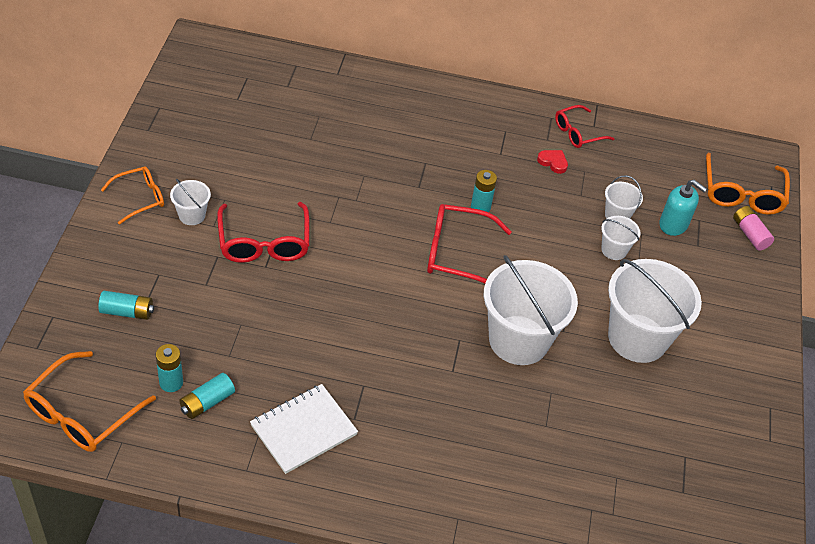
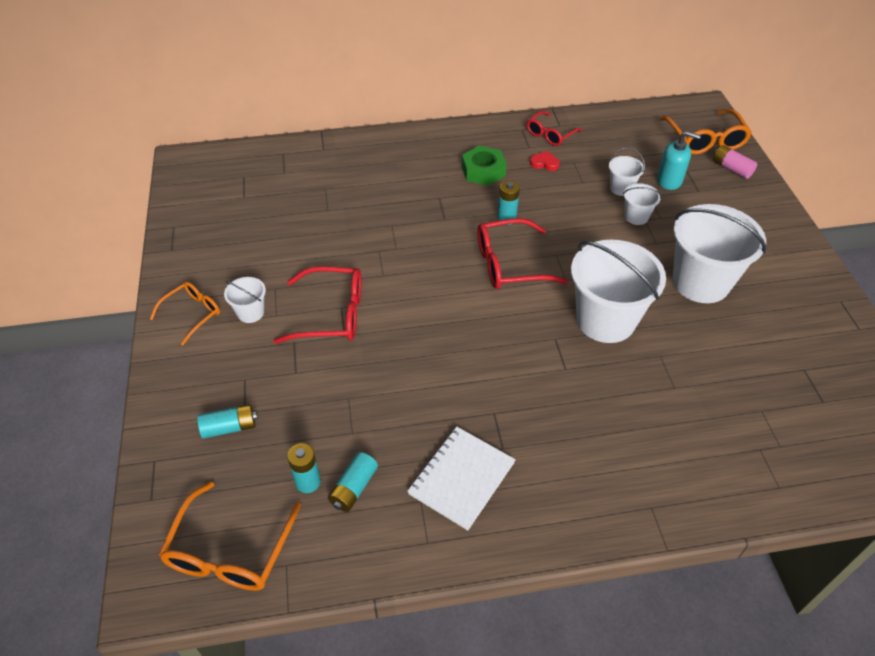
camera: 15 degrees left, 0 degrees up
red glasses [217,202,310,263] -> red glasses turned 60 degrees counterclockwise [273,266,361,344]
none -> green nut [462,146,507,186]

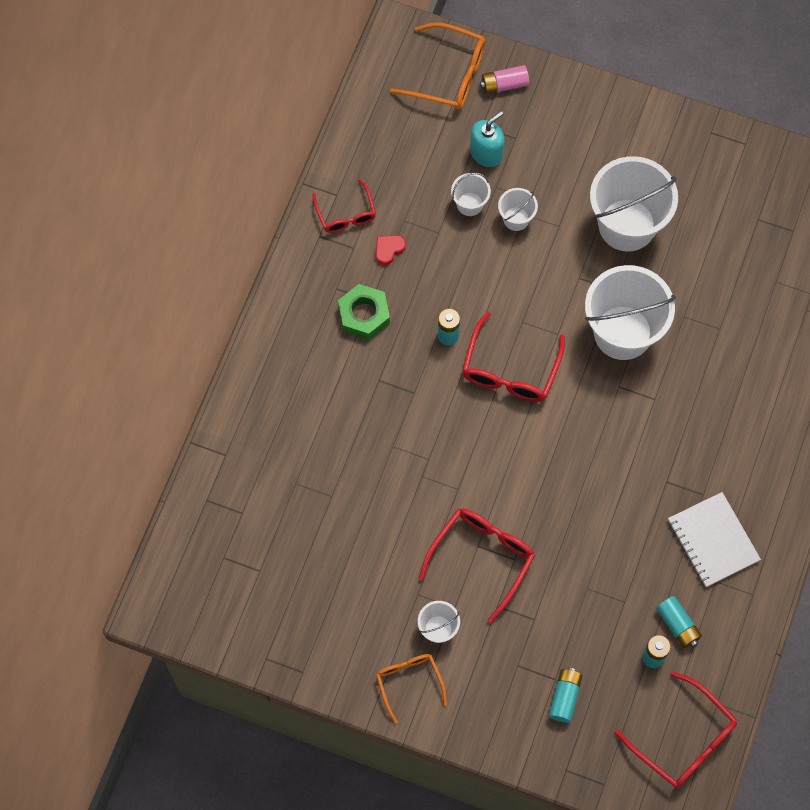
camera: 60 degrees left, 20 degrees up
orange glasses [159,482,301,591] -> red glasses [615,671,737,788]

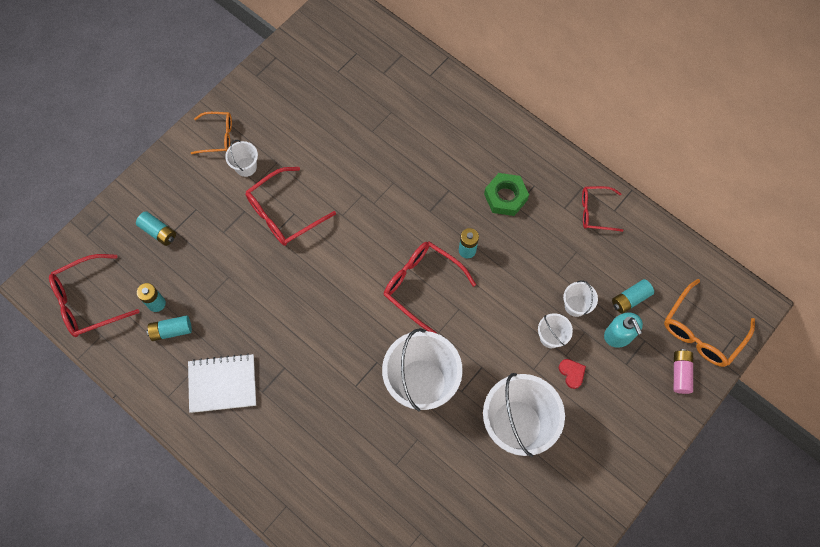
camera: 110 degrees right, 0 degrees up
red heart [376,235,406,265] -> red heart moved to [559,359,586,389]
red glasses [419,508,535,623] -> red glasses turned 90 degrees clockwise [245,167,336,246]
none -> turquoise battery [612,279,654,314]

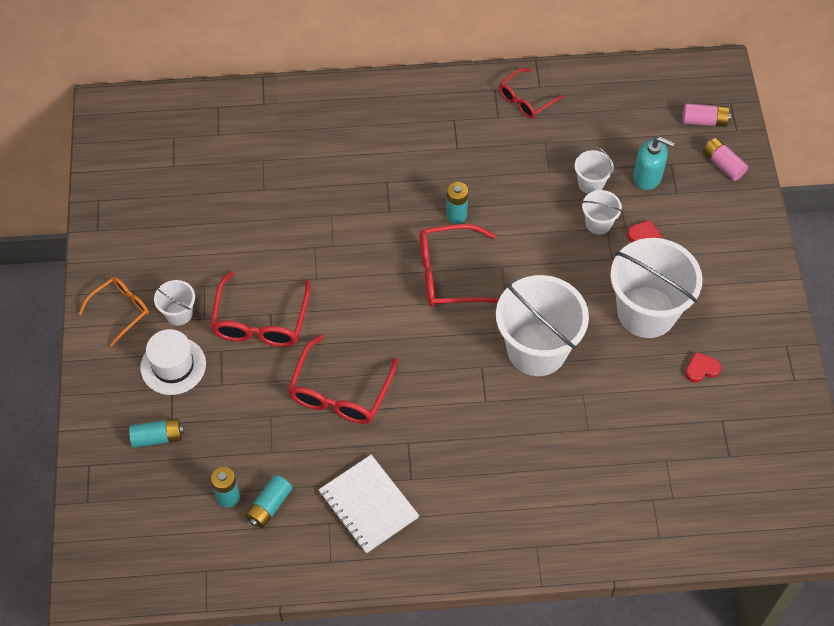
camera: 45 degrees left, 10 degrees down
red glasses [49,254,139,337] -> red glasses moved to [288,335,398,424]
white notebook [188,354,256,413] -> white notebook turned 75 degrees counterclockwise [319,455,419,553]
green nut [484,173,529,216] -> none
turquoise battery [612,279,654,314] -> none
orange glasses [664,279,755,367] -> pink battery [683,103,731,127]
none -> white hat [140,329,206,395]
none -> red heart [685,352,721,383]

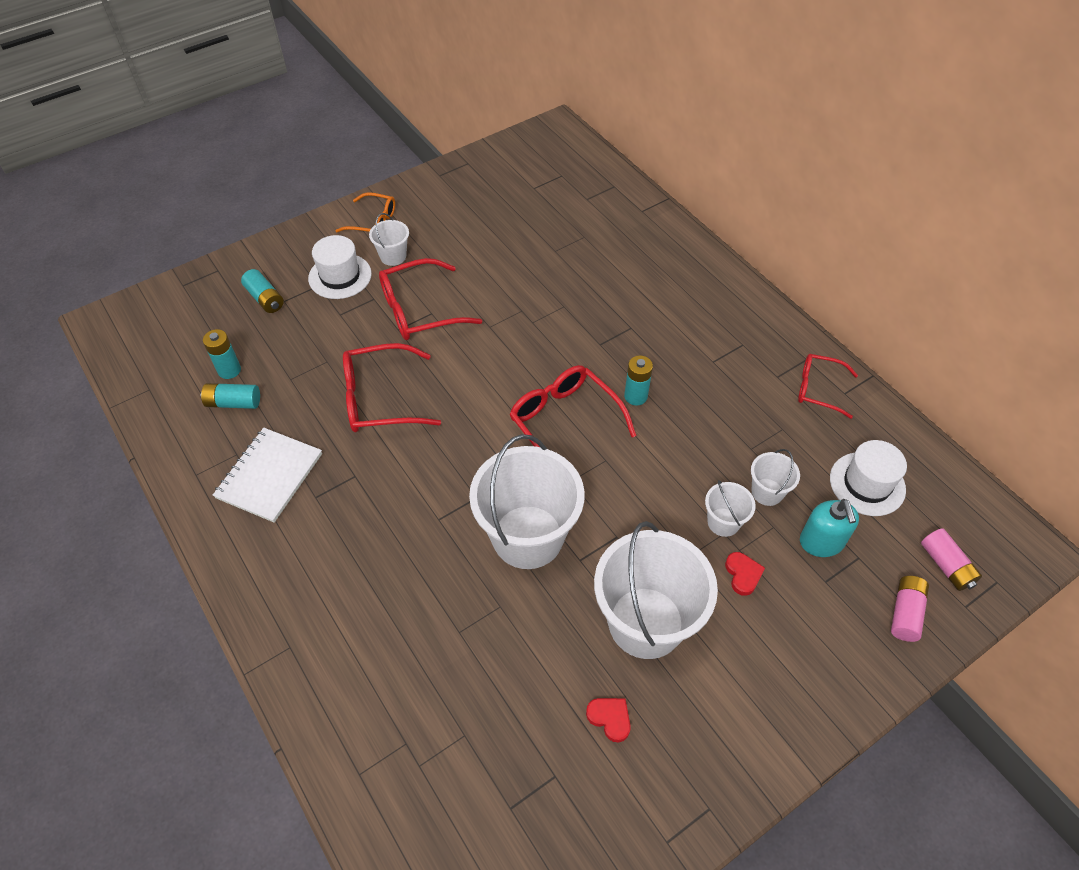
camera: 60 degrees right, 5 degrees down
none -> white hat [830,440,907,516]

